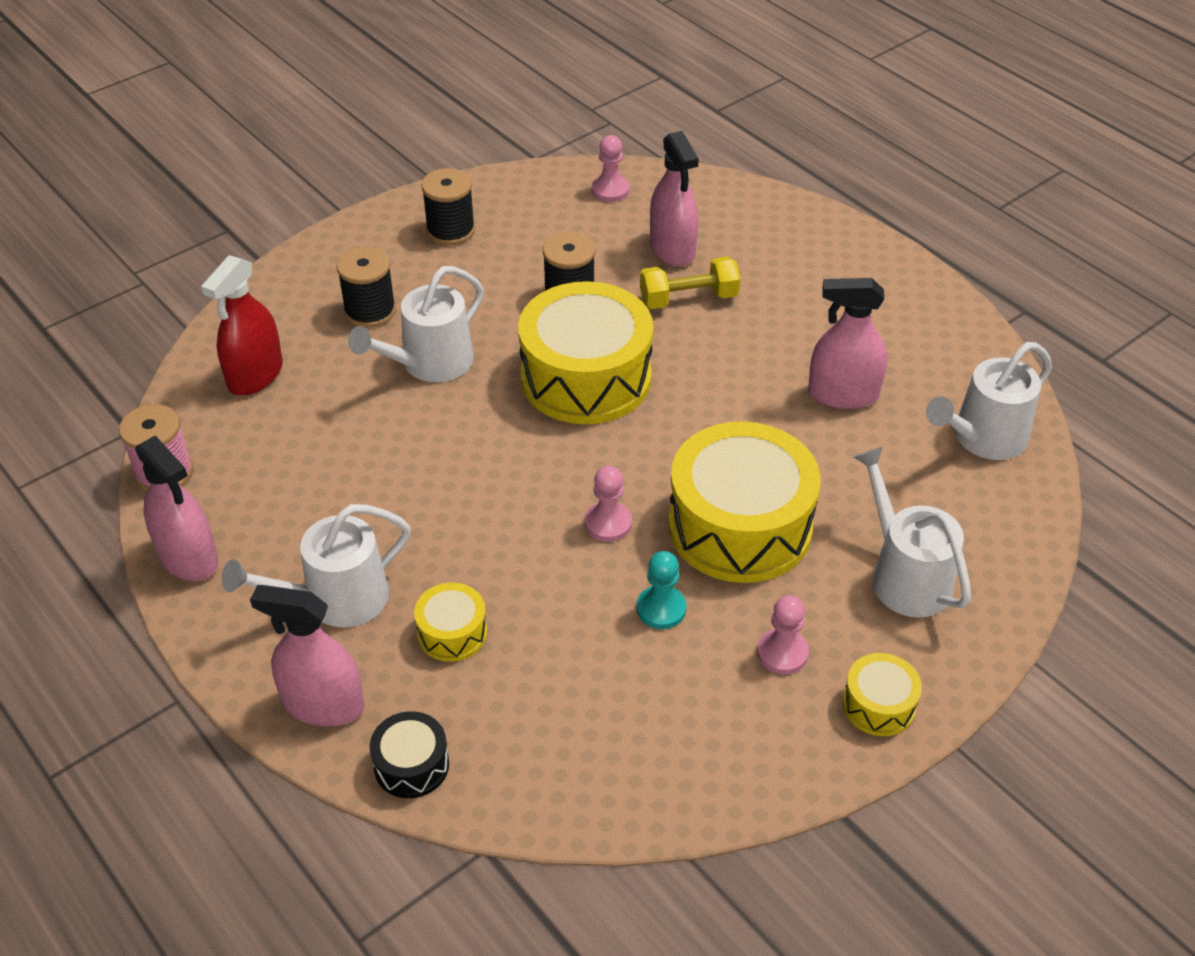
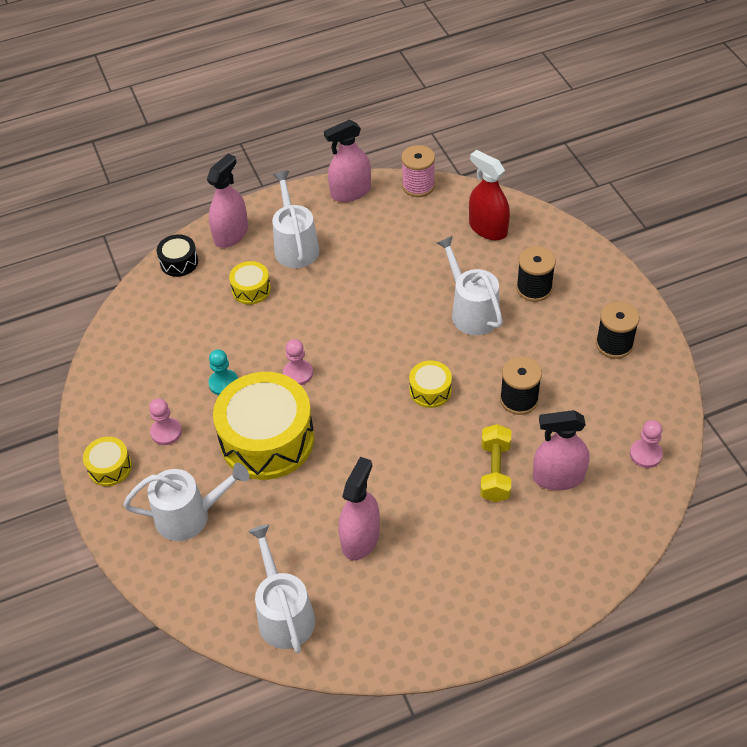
camera: 110 degrees right, 5 degrees up
yellow drum [518,281,653,424] -> yellow drum [409,360,452,408], size x0.46

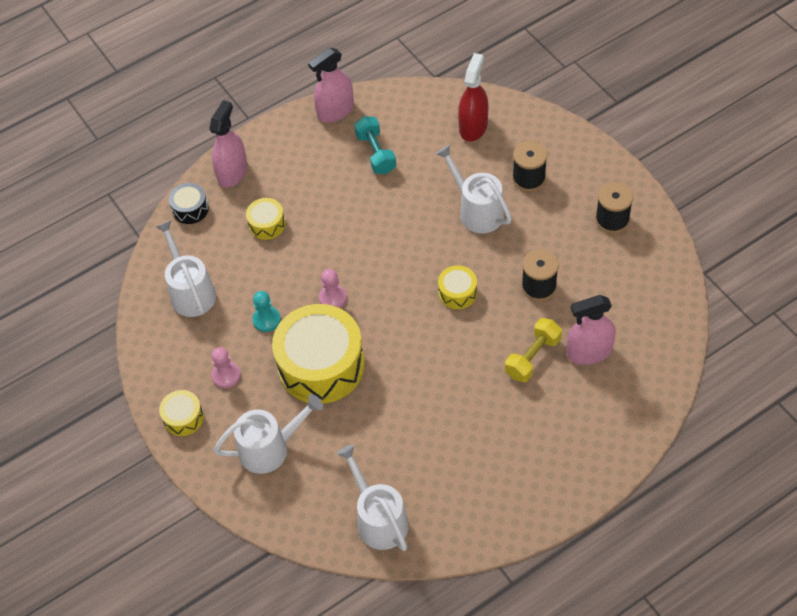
camera: 10 degrees left, 5 degrees up
white watering can [272,171,320,268] -> white watering can moved to [155,221,216,317]
pink spray bottle [339,457,380,560] -> none
pink spool [401,145,435,197] -> none
red spray bottle [469,150,510,240] -> red spray bottle turned 75 degrees clockwise [458,53,488,141]
yellow dumbbell [480,424,511,502] -> yellow dumbbell turned 45 degrees clockwise [505,318,562,383]
pink pawn [630,420,663,468] -> none
none -> turquoise dumbbell [354,116,396,174]

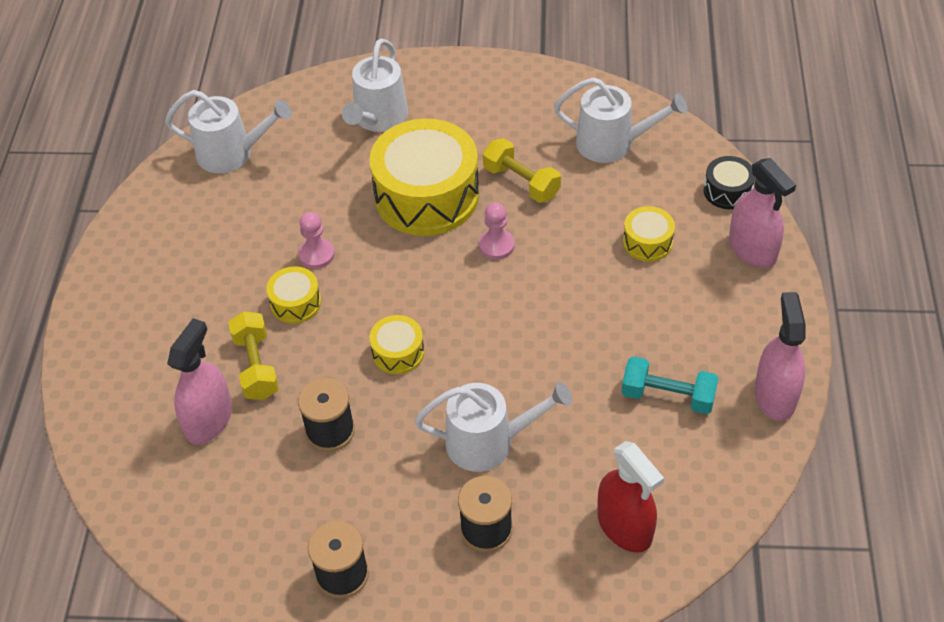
camera: 125 degrees right, 5 degrees down
yellow drum [159,390,204,436] -> yellow drum moved to [266,266,321,324]
pink pawn [211,347,241,388] -> pink pawn moved to [298,212,334,269]
turquoise pawn [252,291,281,332] -> yellow dumbbell [483,138,561,203]

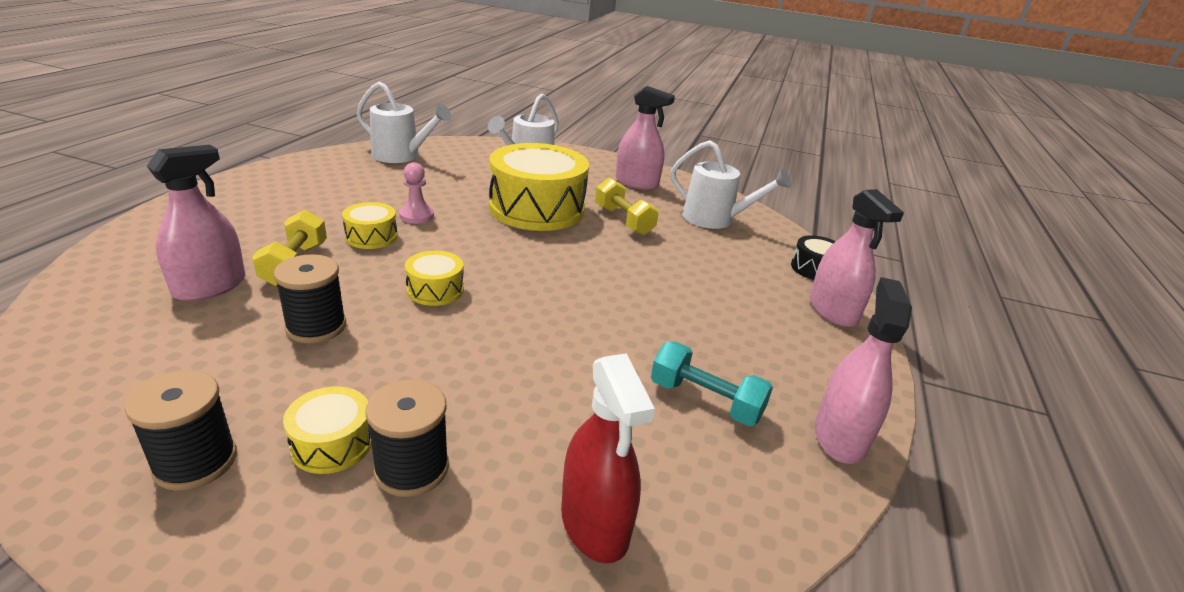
camera: 10 degrees right, 20 degrees down
white watering can [415,382,572,472] -> none
pink pawn [479,202,515,260] -> none
yellow drum [623,206,675,261] -> yellow drum moved to [283,386,372,474]
none -> pink spray bottle [616,86,675,190]

